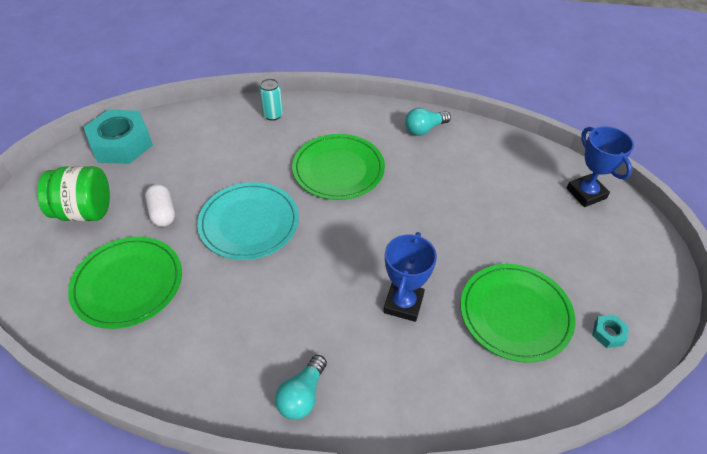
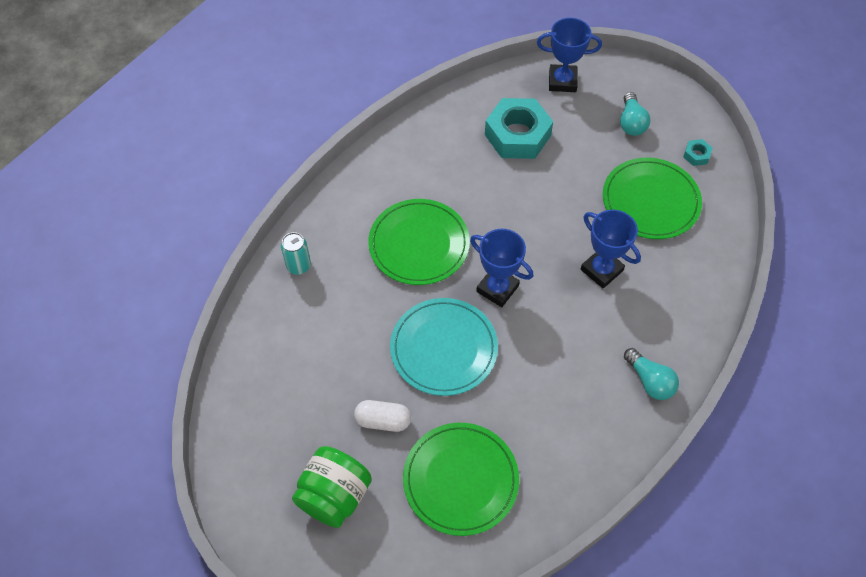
camera: 60 degrees left, 10 degrees up
turquoise nut [84,110,153,164] -> turquoise nut moved to [485,98,553,159]
turquoise light bulb [405,108,451,136] -> turquoise light bulb moved to [620,92,650,136]
none -> blue trophy [470,229,533,307]

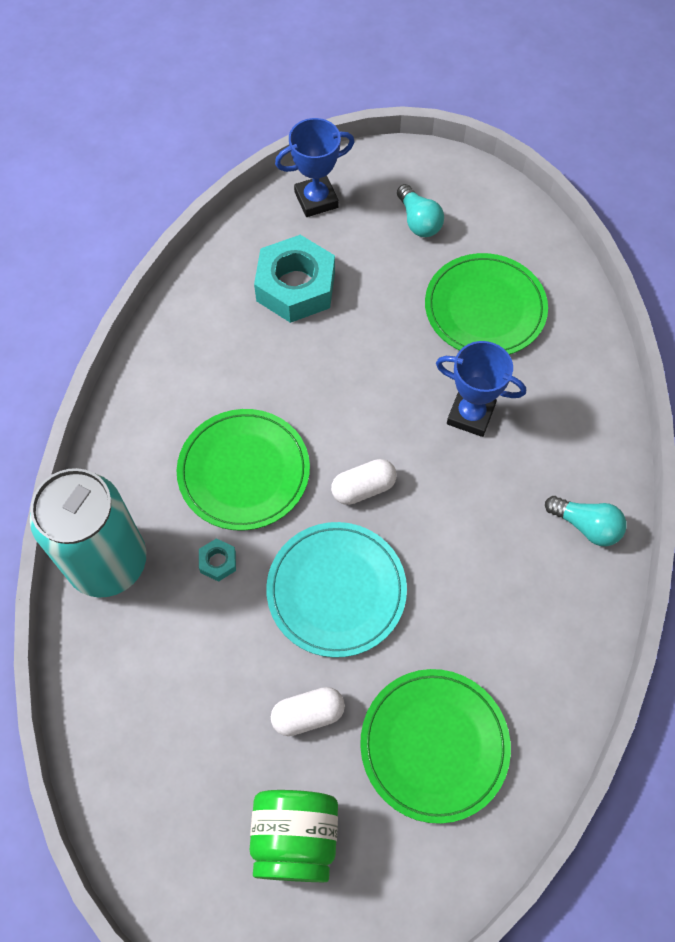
camera: 25 degrees left, 5 degrees up
turquoise can [281,232,311,275] -> turquoise can [30,468,146,598], size x2.43
blue trophy [470,229,533,307] -> white capsule [331,459,397,505]
turquoise nut [683,139,713,166] -> turquoise nut moved to [199,538,236,582]

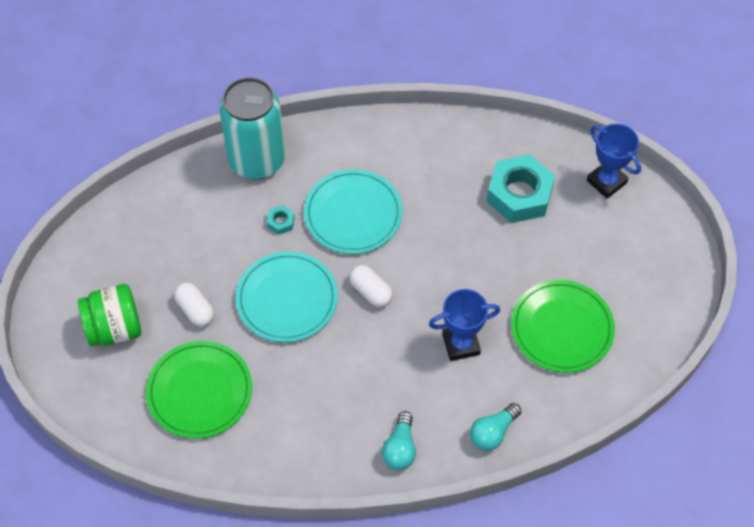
camera: 70 degrees right, 5 degrees down
green plate [177,409,310,531] -> turquoise plate [304,169,402,254]
turquoise light bulb [397,184,444,237] -> turquoise light bulb moved to [470,403,521,451]
blue trophy [436,341,526,437] -> blue trophy turned 75 degrees clockwise [429,289,500,361]

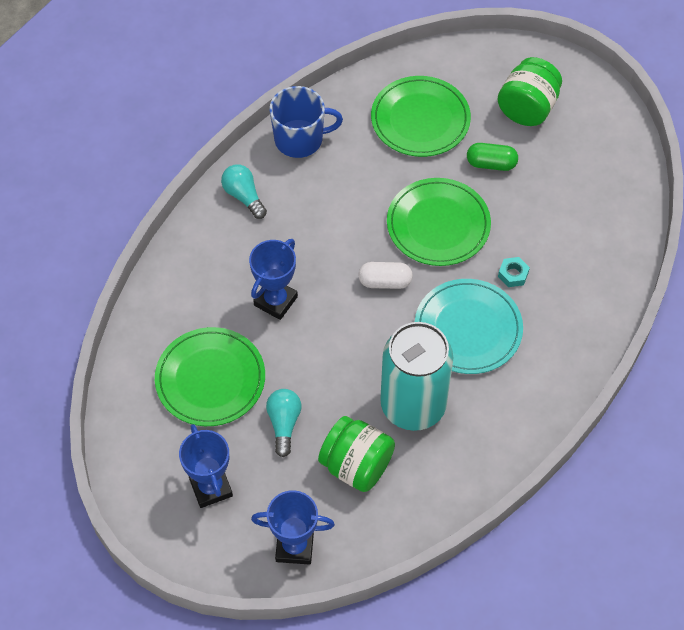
camera: 135 degrees right, 0 degrees up
white capsule [174,282,214,327] -> green capsule [467,143,518,171]
turquoise can [219,77,285,180] -> turquoise can moved to [380,322,453,431]
turquoise plate [236,252,338,342] -> green plate [387,178,491,266]
turquoise light bulb [470,403,521,451] -> turquoise light bulb moved to [266,389,301,457]
turquoise nut [487,155,555,223] -> green jar [318,416,395,492]
none -> blue trophy [179,424,233,508]
none -> blue mug [270,86,343,158]

